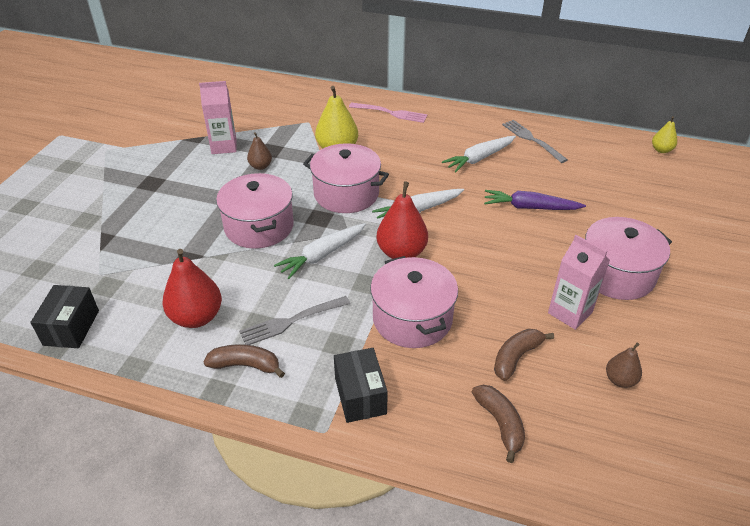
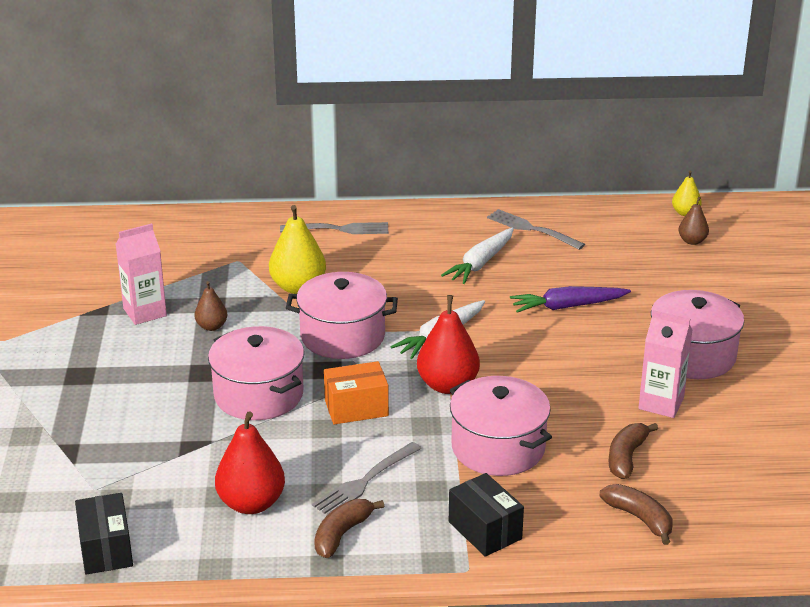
camera: 20 degrees left, 10 degrees down
brown banana [204,344,285,378] -> brown banana turned 45 degrees counterclockwise [314,499,384,558]
white carrot [274,223,366,279] -> orange box [324,361,389,424]
pink fork [349,103,428,123] -> grey fork [280,222,388,234]
brown pear [606,343,642,388] -> brown pear moved to [678,197,709,245]

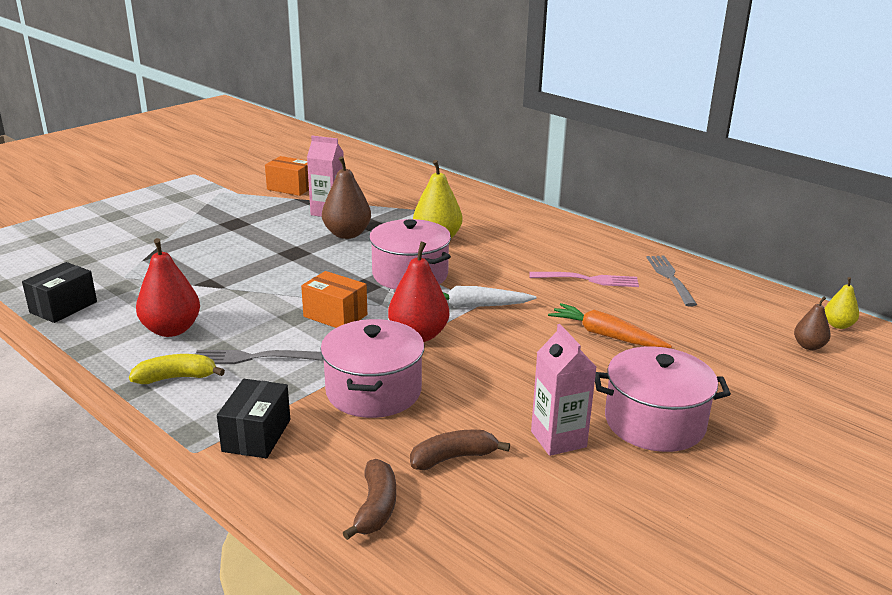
camera: 45 degrees right, 5 degrees down
brown pear [194,281,227,331] -> brown pear [322,156,371,239], size x1.81
pink pot [208,326,304,420] -> none
grey fork [280,222,388,234] -> none
brown banana [314,499,384,558] -> yellow banana [129,354,225,384]
white carrot [441,227,514,284] -> pink fork [530,272,639,287]
purple carrot [510,286,631,313] -> orange carrot [548,303,672,348]
none -> orange box [265,156,309,196]

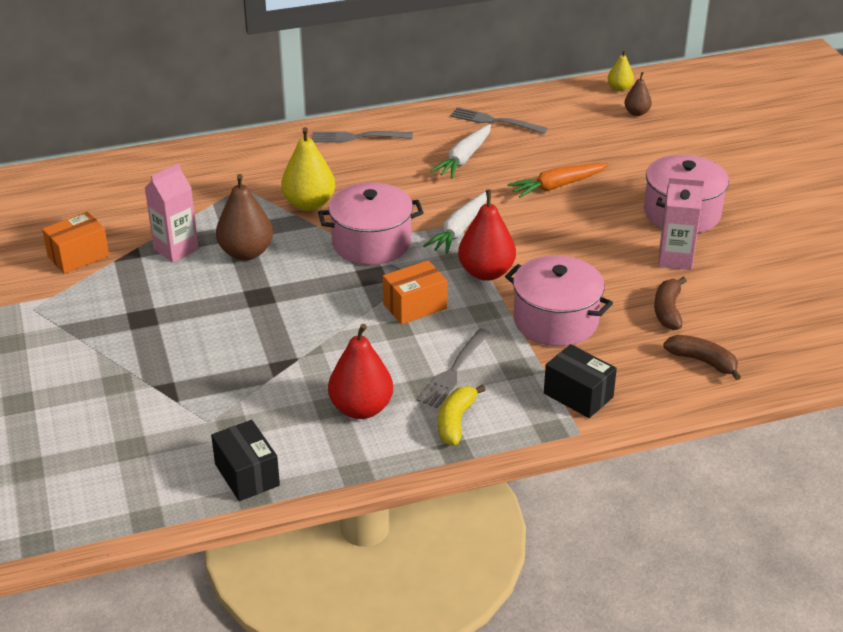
camera: 60 degrees left, 10 degrees up
pink fork [530,272,639,287] -> white carrot [430,124,491,178]
none -> grey fork [312,131,413,142]

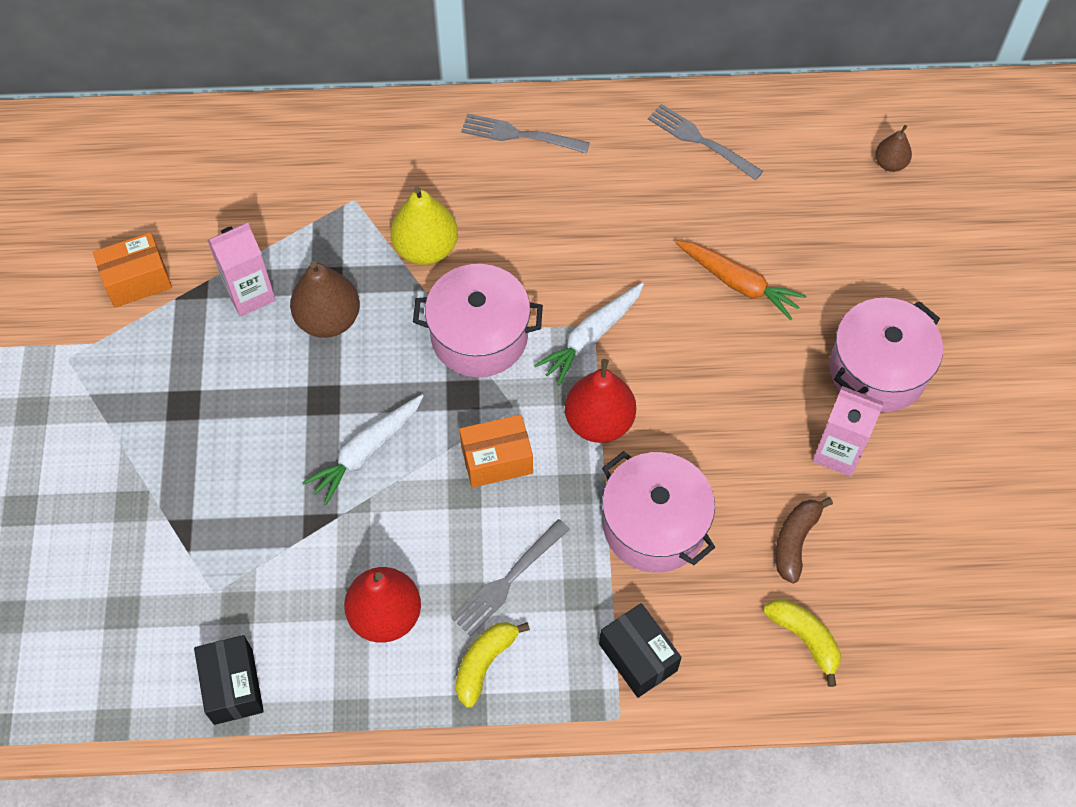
camera: 15 degrees right, 25 degrees up
white carrot [430,124,491,178] -> white carrot moved to [302,394,423,505]
orange carrot [507,163,609,198] -> orange carrot turned 135 degrees counterclockwise [675,240,807,320]
yellow pear [608,50,634,92] -> none
brown banana [663,335,741,380] -> yellow banana [763,599,841,687]

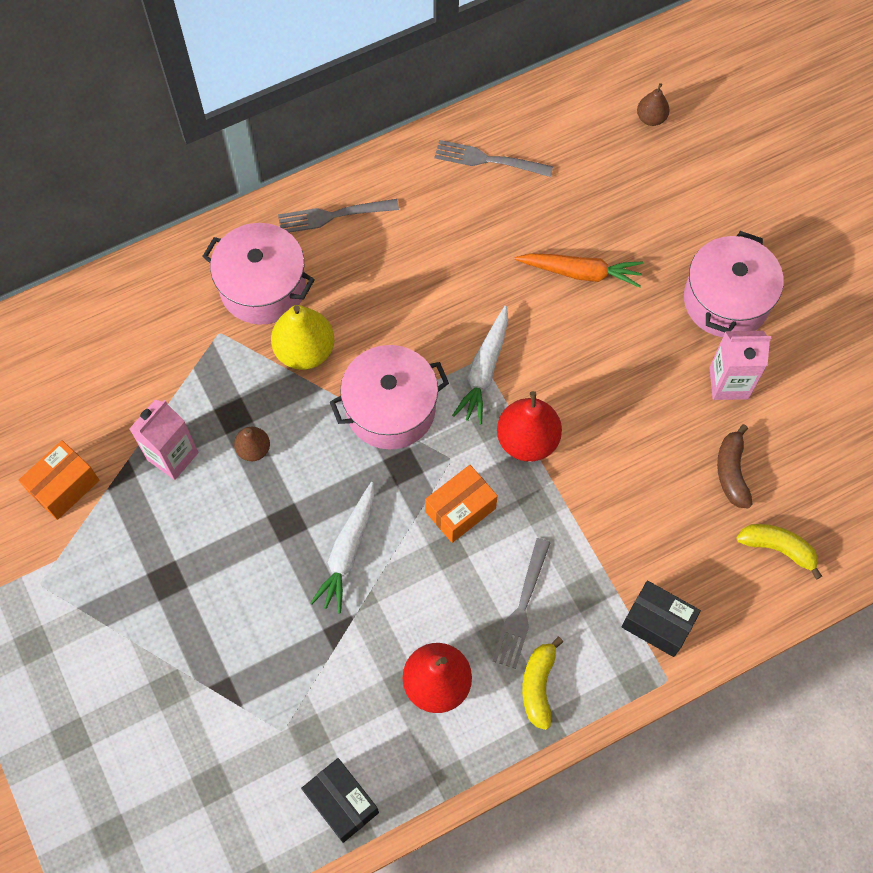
camera: 25 degrees left, 5 degrees up
brown pear [290,261,360,338] -> brown pear [234,427,270,461], size x0.55
pink pot [602,451,715,573] -> pink pot moved to [202,223,315,325]

